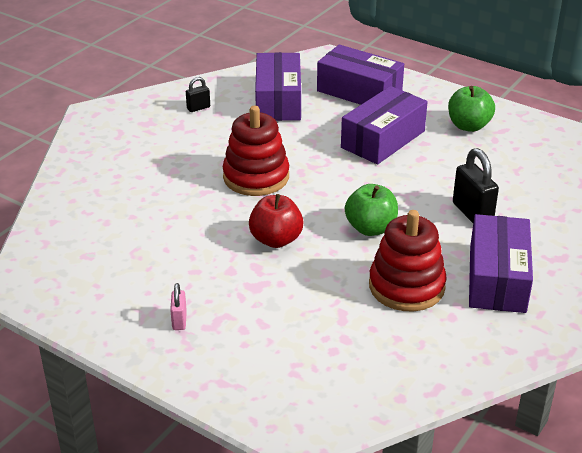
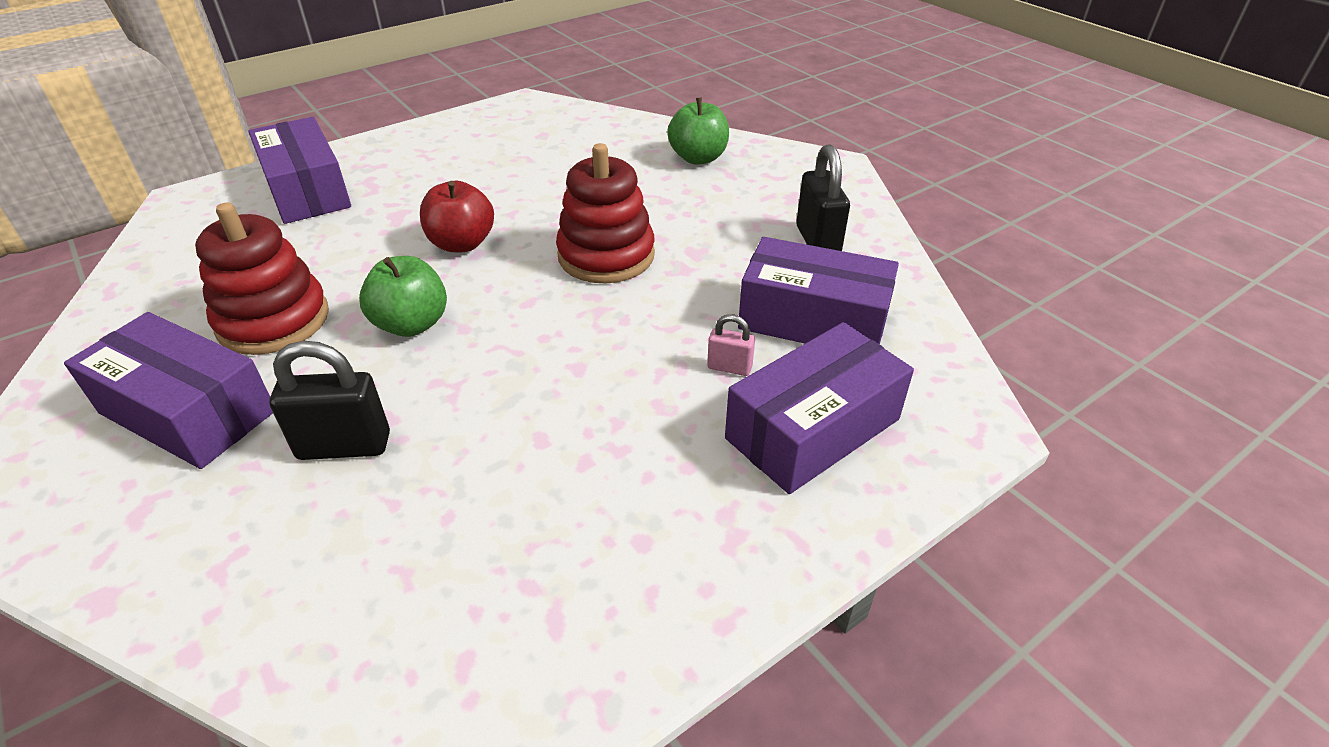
camera: 110 degrees right, 5 degrees up
pink padlock [170,283,187,330] -> pink padlock moved to [707,314,755,376]
black padlock [186,77,210,112] -> black padlock [796,144,850,251], size x1.84
purple box [341,86,428,164] -> purple box moved to [248,117,351,224]
green apple [448,86,495,132] -> green apple moved to [667,98,729,165]

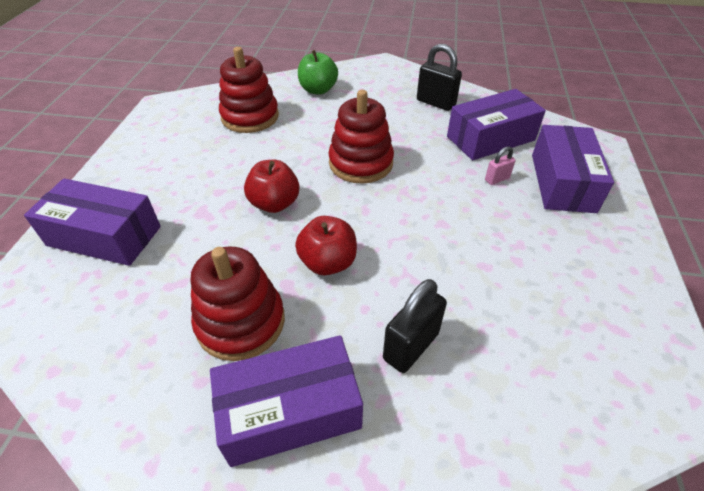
camera: 45 degrees left, 5 degrees up
green apple [359,256,447,337] -> red apple [295,216,357,275]
none -> red stacking toy [219,47,279,133]

